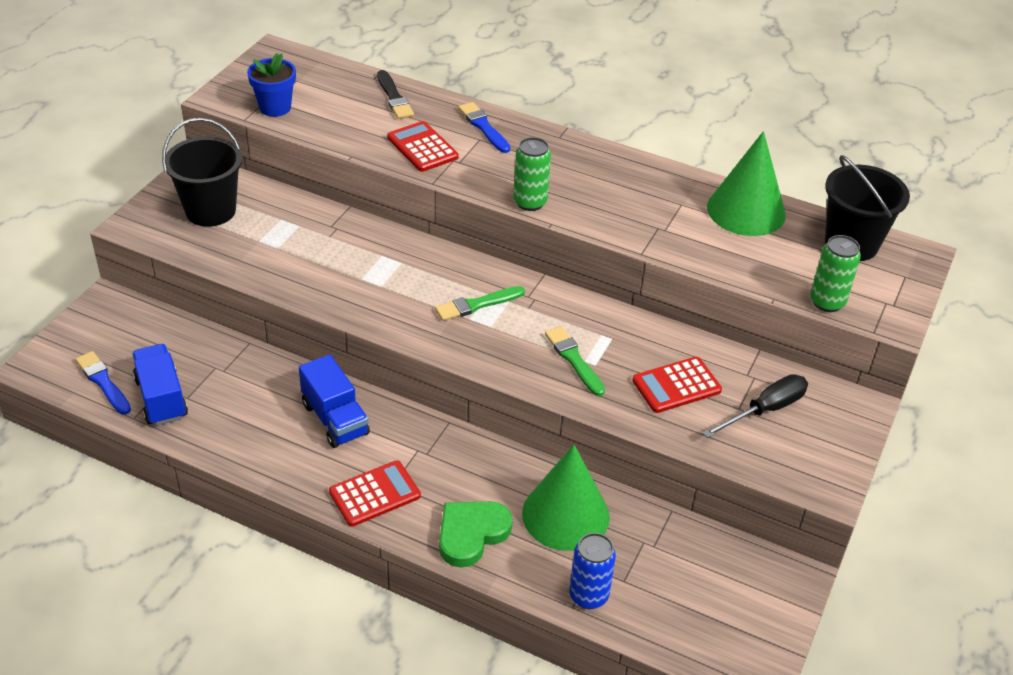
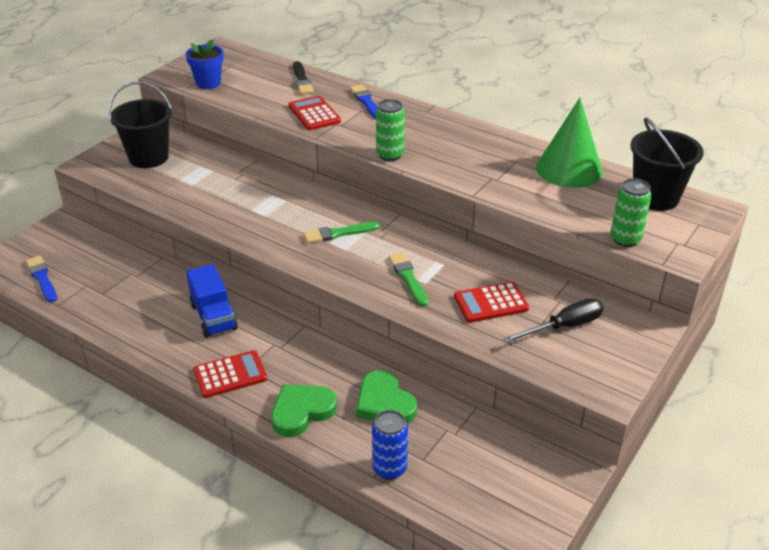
camera: 10 degrees right, 5 degrees down
blue truck [132,344,188,425] -> none
green cone [522,445,610,551] -> green heart [356,370,417,424]

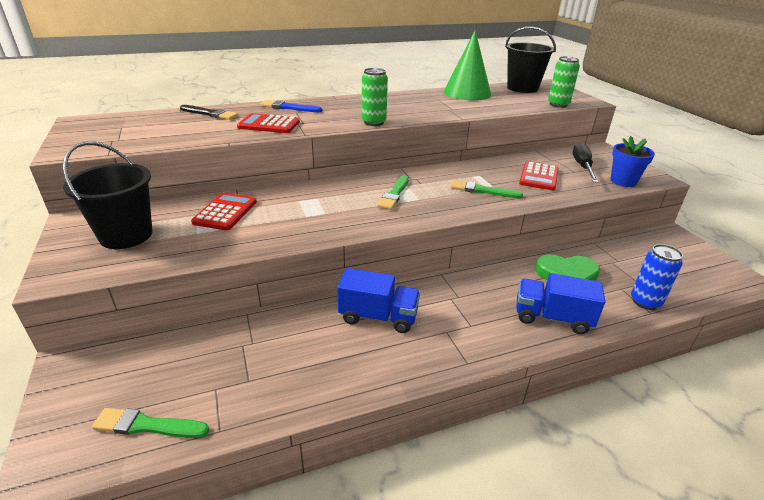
camera: 55 degrees left, 5 degrees down
blue brush [26,256,57,302] -> green brush [92,408,209,438]
blue flower pot [186,40,224,89] -> blue flower pot moved to [611,136,655,187]
red calculator [193,350,267,398] -> red calculator moved to [191,193,257,230]
green heart [271,384,337,437] -> blue truck [516,273,605,334]

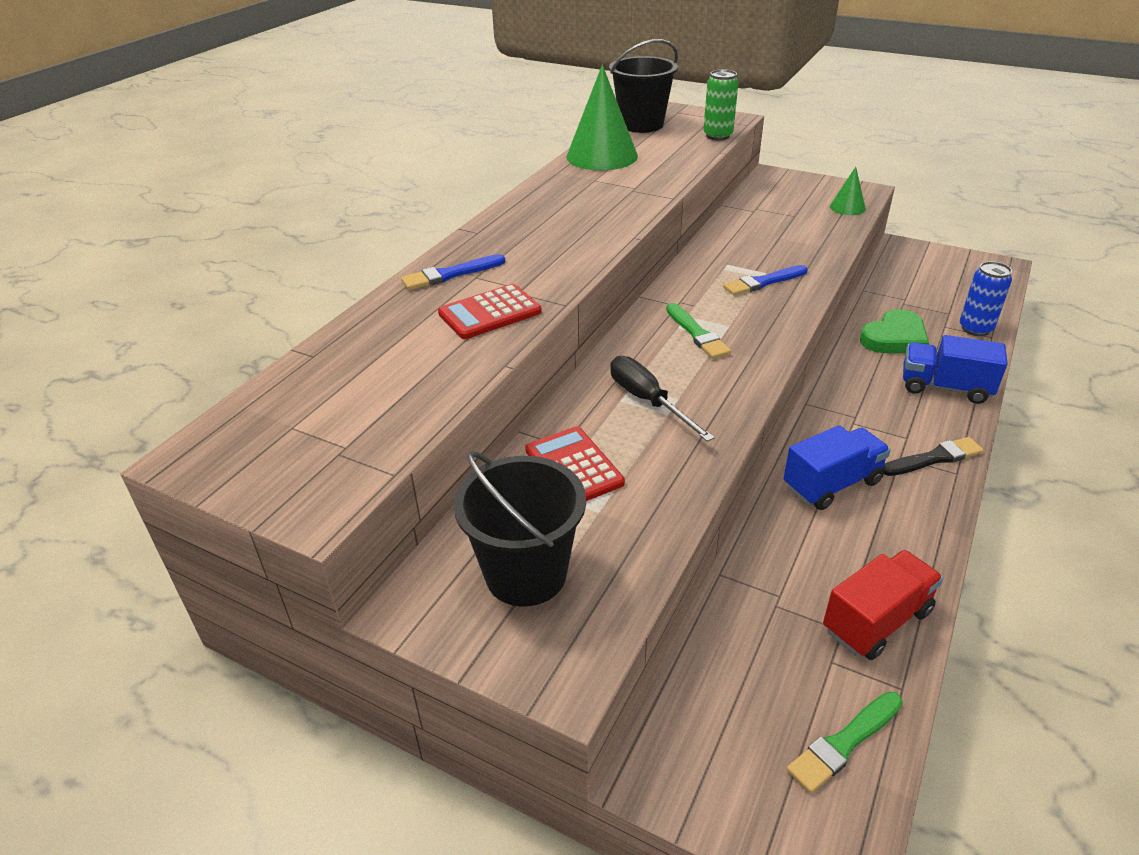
camera: 40 degrees left, 5 degrees up
black brush [180,105,238,120] -> black brush moved to [883,437,984,476]
green can [362,68,388,126] -> none
green brush [451,180,523,198] -> blue brush [723,265,808,296]
blue truck [516,273,605,334] -> blue truck turned 45 degrees clockwise [903,335,1008,404]
red calculator [519,161,559,190] -> none
black screwdriver [573,143,599,183] -> black screwdriver moved to [610,356,715,442]
blue flower pot [611,136,655,187] -> green cone [830,167,866,215]
none -> red truck [823,550,943,660]

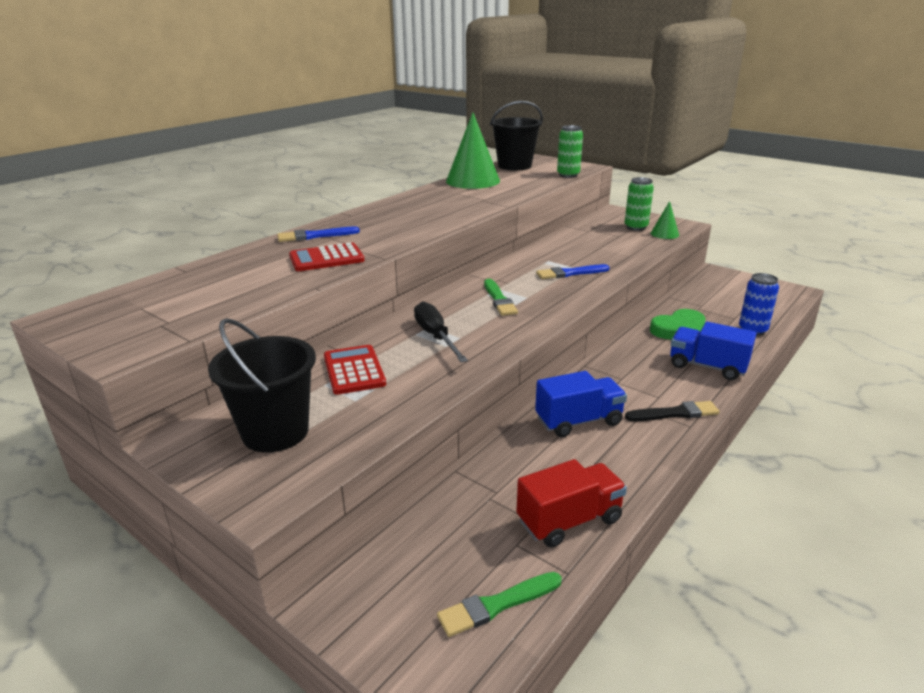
camera: 10 degrees right, 10 degrees down
none -> green can [625,177,654,231]

